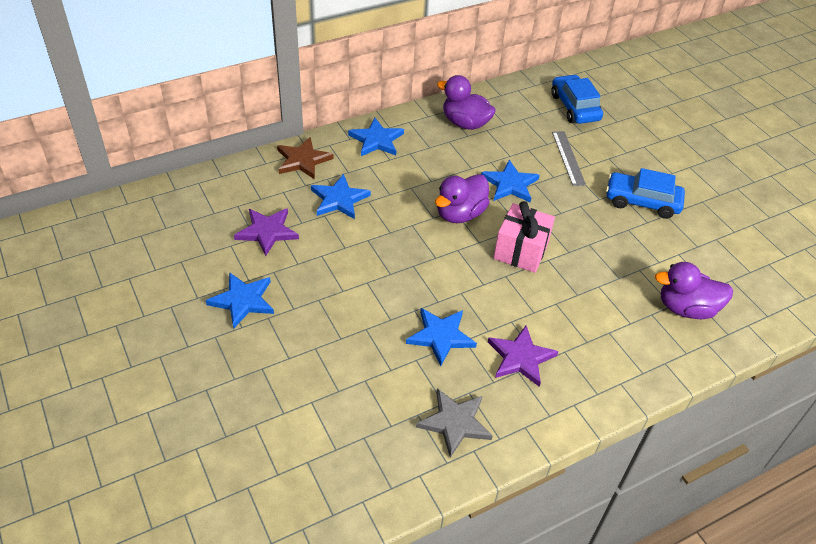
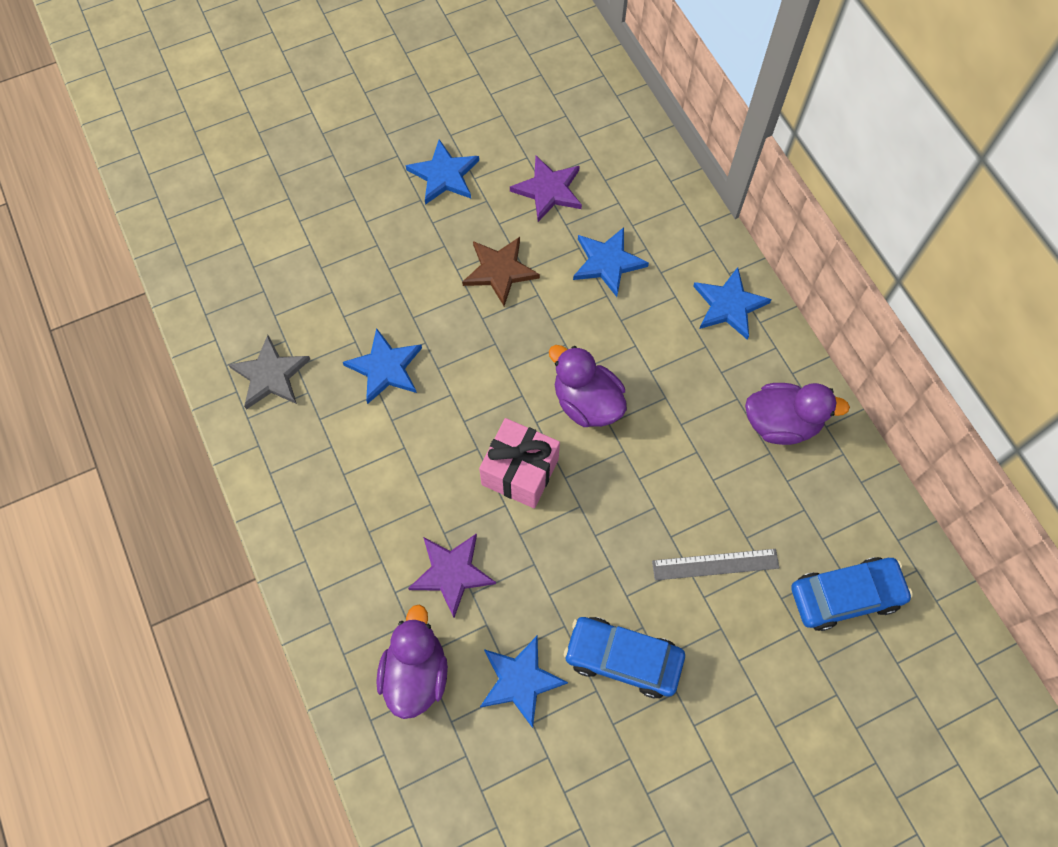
camera: 95 degrees right, 20 degrees up
brown star [277,137,334,179] -> brown star moved to [462,237,540,306]
purple duck [437,75,496,130] -> purple duck turned 60 degrees clockwise [745,383,850,445]
blue star [481,160,540,202] -> blue star moved to [480,636,568,728]
purple star [488,325,558,387] -> purple star moved to [408,534,496,618]
blue car [606,168,685,219] -> blue car turned 90 degrees counterclockwise [564,617,685,699]

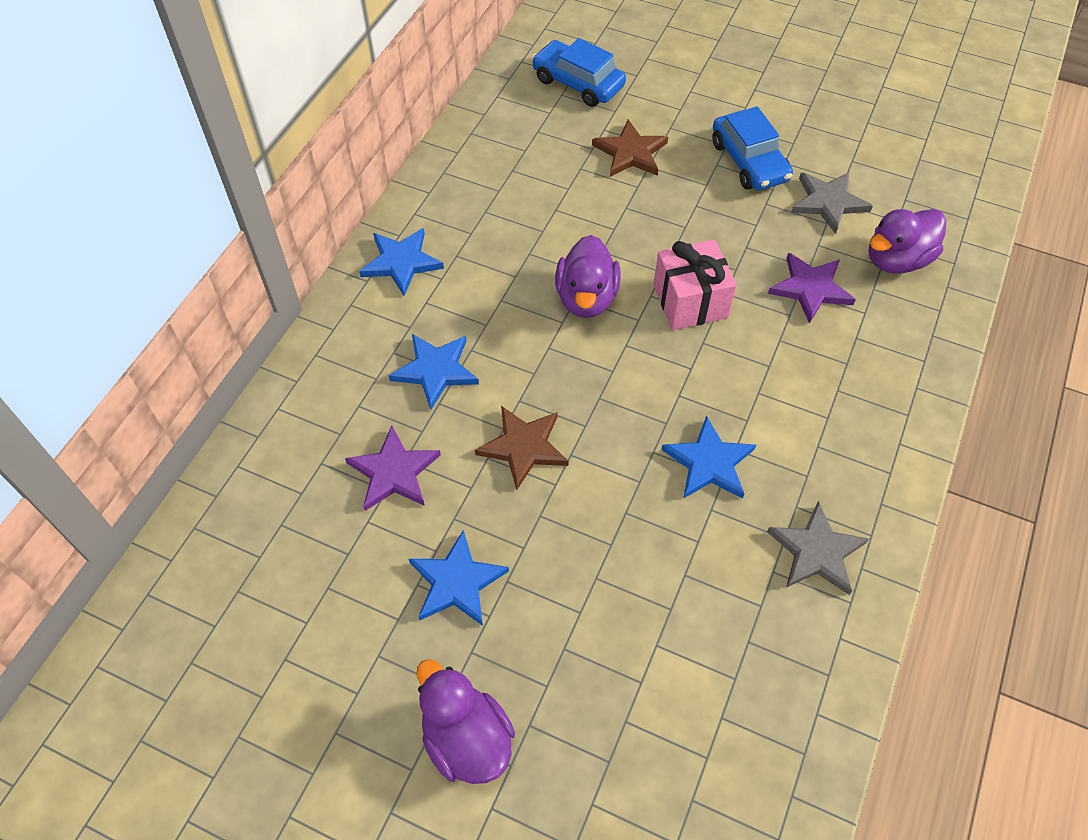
camera: 130 degrees left, 10 degrees down
blue star [480,636,568,728] -> grey star [791,172,873,234]
grey ruler [652,549,779,581] -> brown star [592,119,668,177]
purple duck [745,383,850,445] -> purple duck moved to [416,659,515,784]

